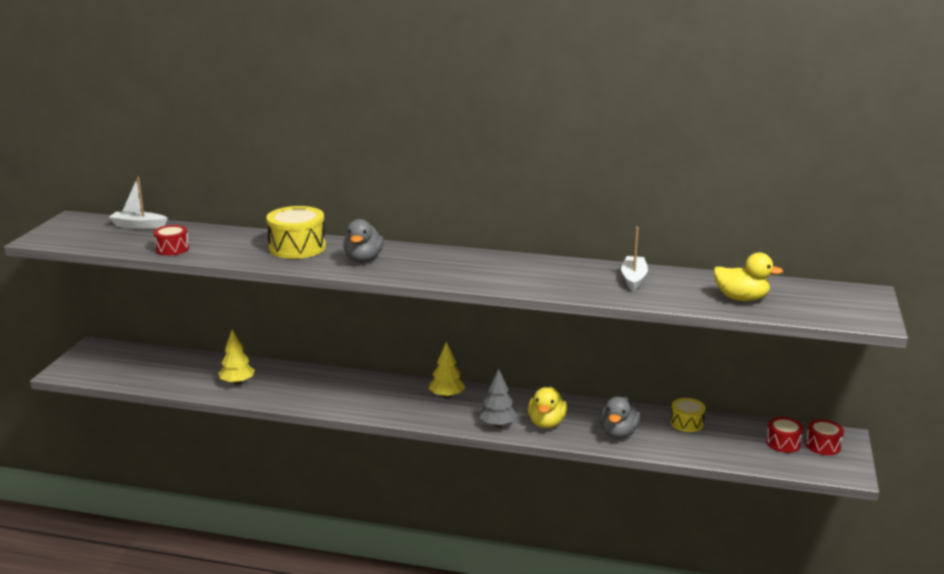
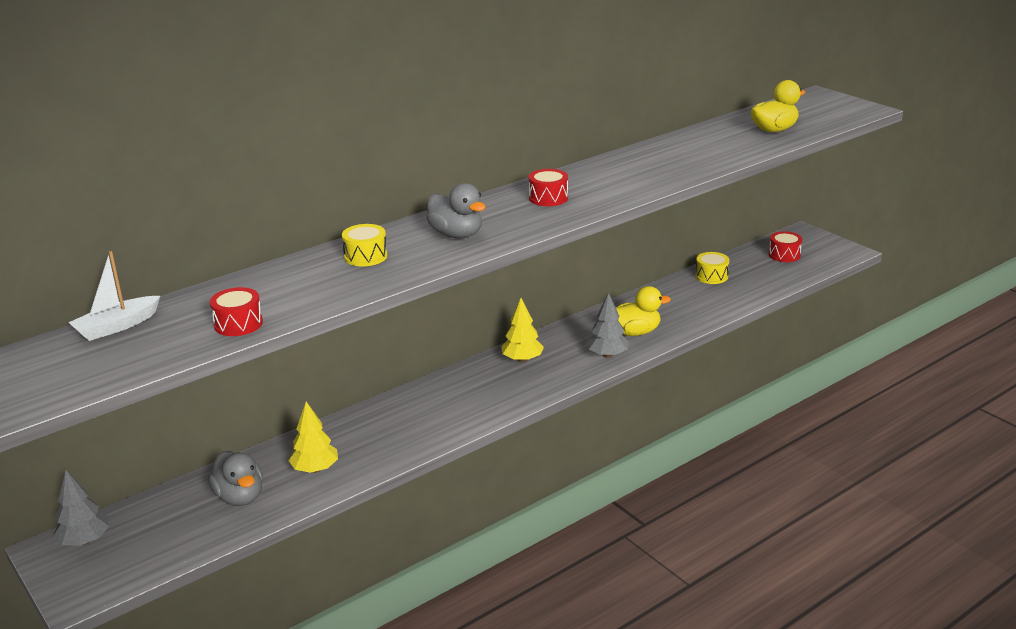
camera: 50 degrees left, 5 degrees up
yellow drum [266,206,326,259] -> yellow drum [342,224,387,266], size x0.58
yellow duck [528,387,567,428] -> yellow duck turned 60 degrees counterclockwise [616,286,671,336]
grey duck [600,396,640,438] -> grey duck moved to [208,451,263,506]
white boat [621,227,648,291] -> none
red drum [806,419,844,455] -> red drum moved to [529,169,568,206]
none -> grey tree [53,470,109,546]

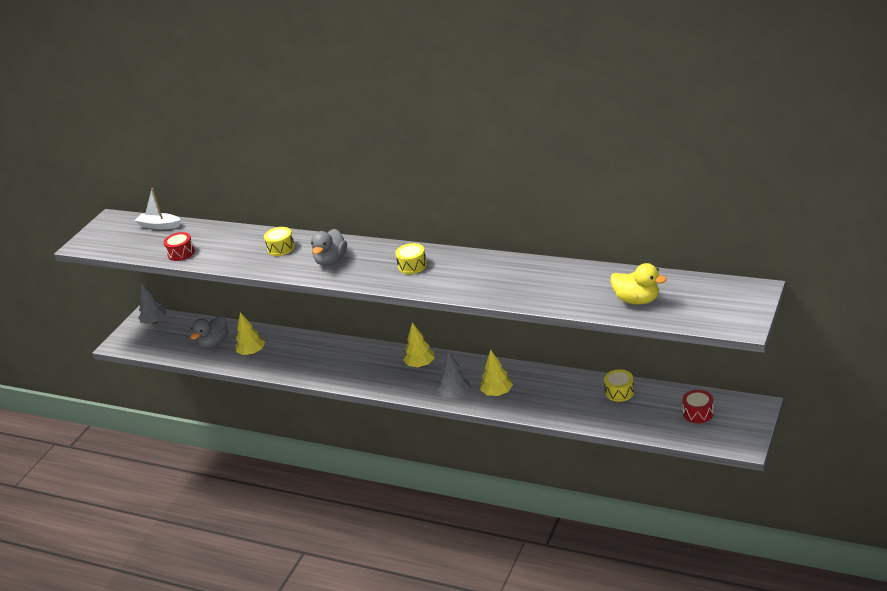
camera: 65 degrees right, 5 degrees up
red drum [529,169,568,206] -> yellow drum [395,243,427,274]
yellow duck [616,286,671,336] -> yellow tree [480,350,513,396]

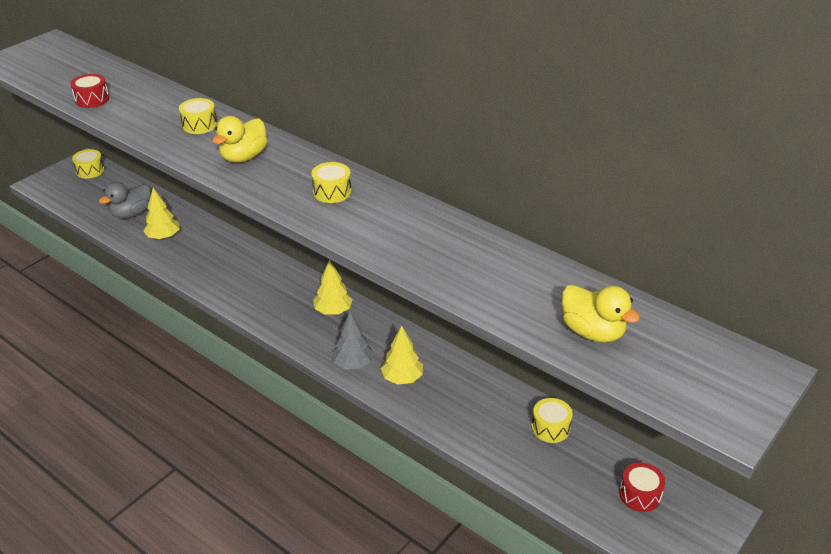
camera: 10 degrees right, 5 degrees up
white boat [135,188,181,229] -> none
grey tree [138,283,167,324] -> yellow drum [72,149,105,179]
grey duck [311,229,347,266] -> yellow duck [213,116,268,162]

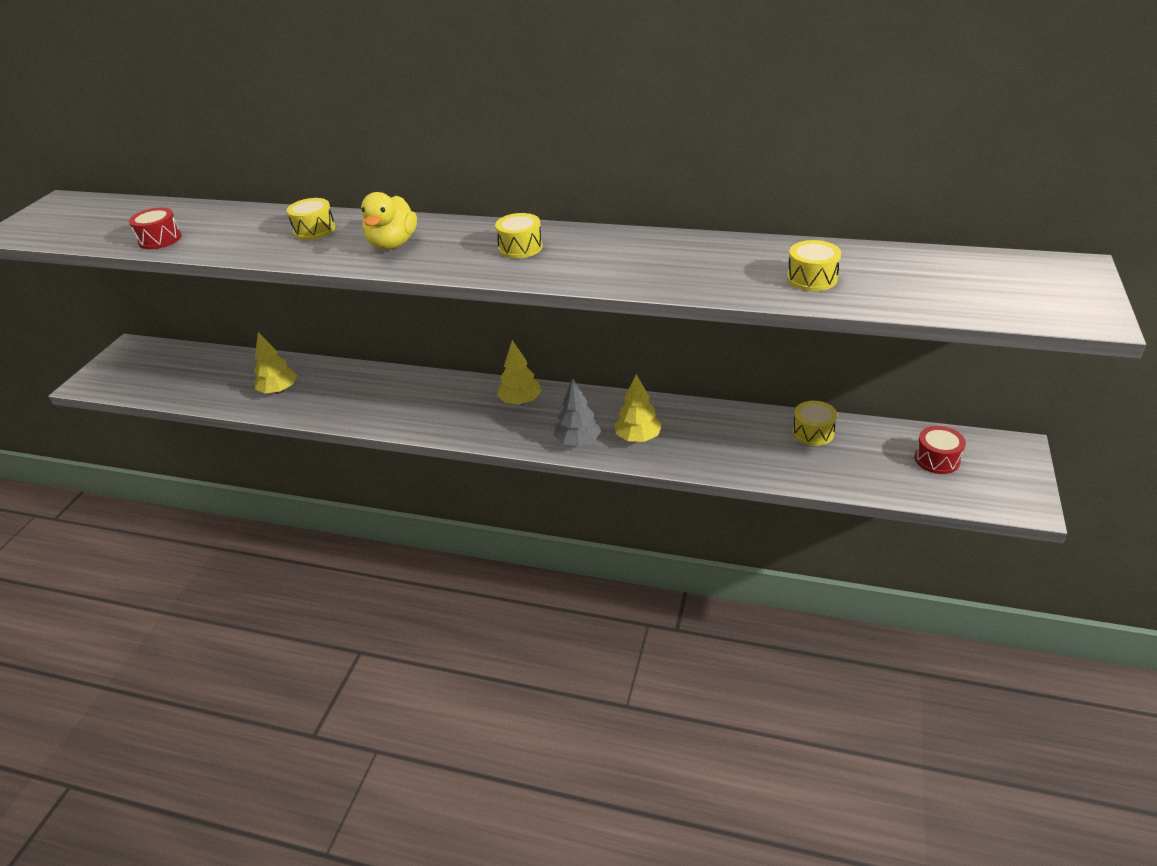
camera: 20 degrees left, 0 degrees up
yellow drum [72,149,105,179] -> yellow drum moved to [787,240,841,291]
grey duck [99,182,151,219] -> none
yellow duck [562,285,640,343] -> none

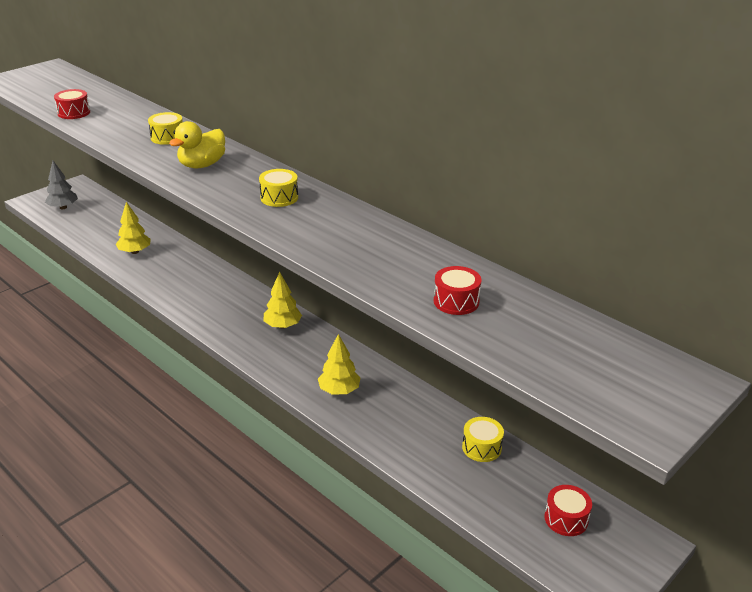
camera: 25 degrees right, 5 degrees down
grey tree [554,379,601,446] -> grey tree moved to [45,161,78,210]
yellow drum [787,240,841,291] -> red drum [434,266,481,315]

